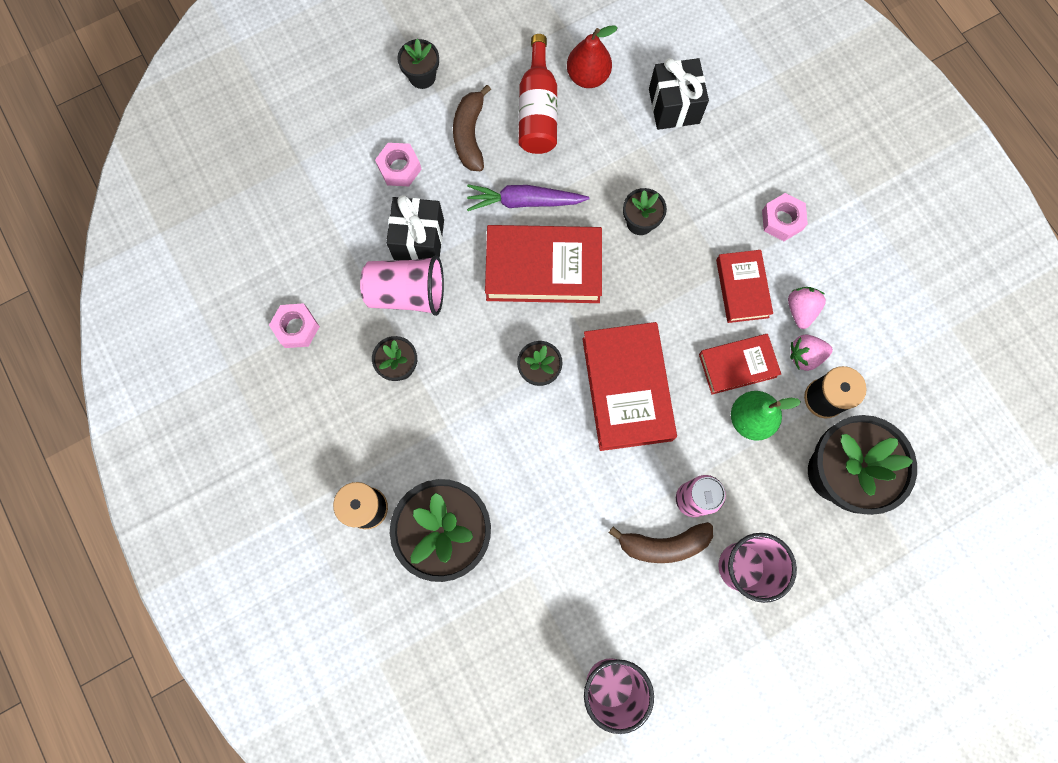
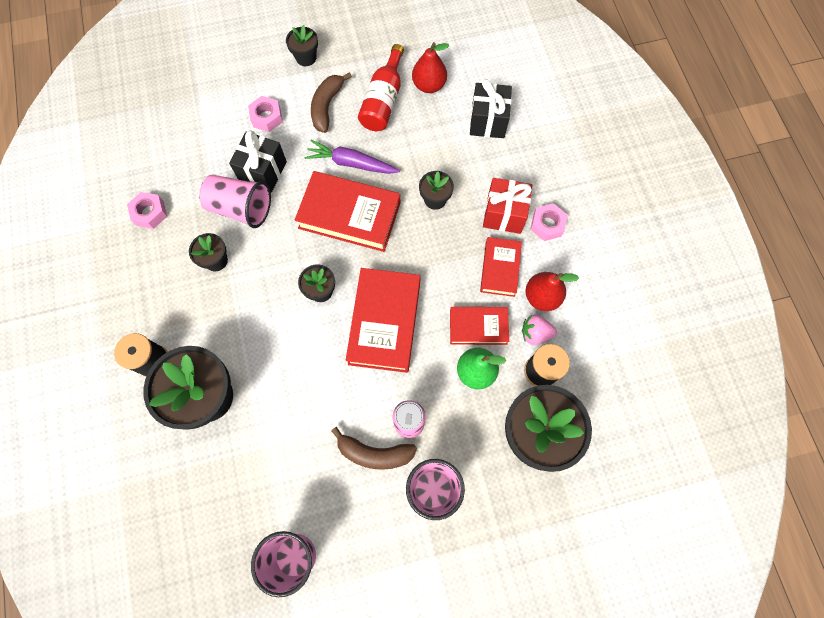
camera: 15 degrees right, 5 degrees down
pink strawberry [788,287,826,329] -> red pear [525,272,579,311]
none -> red gift [483,178,532,234]

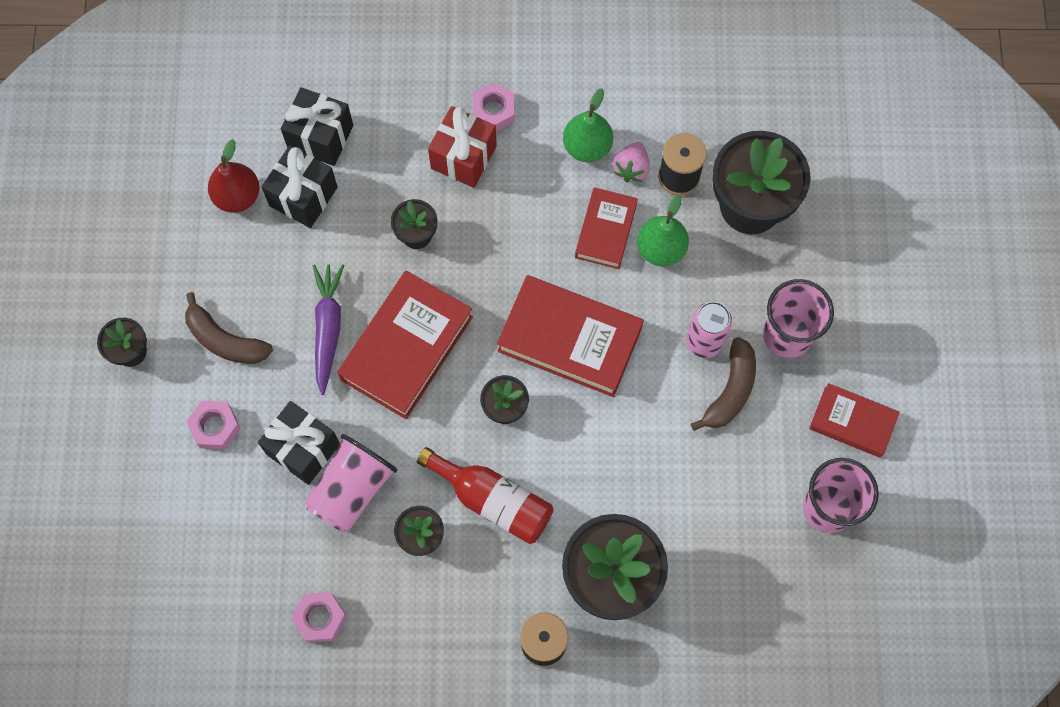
camera: 75 degrees left, 0 degrees up
purple carrot [304,140,400,174] -> purple carrot turned 150 degrees clockwise [312,264,345,395]
red bottle [358,44,404,131] -> red bottle moved to [417,447,553,544]
red book [480,237,522,297] -> red book moved to [809,383,899,458]
red pear [525,272,579,311] -> green pear [563,88,613,162]
none -> black gift [262,145,338,228]

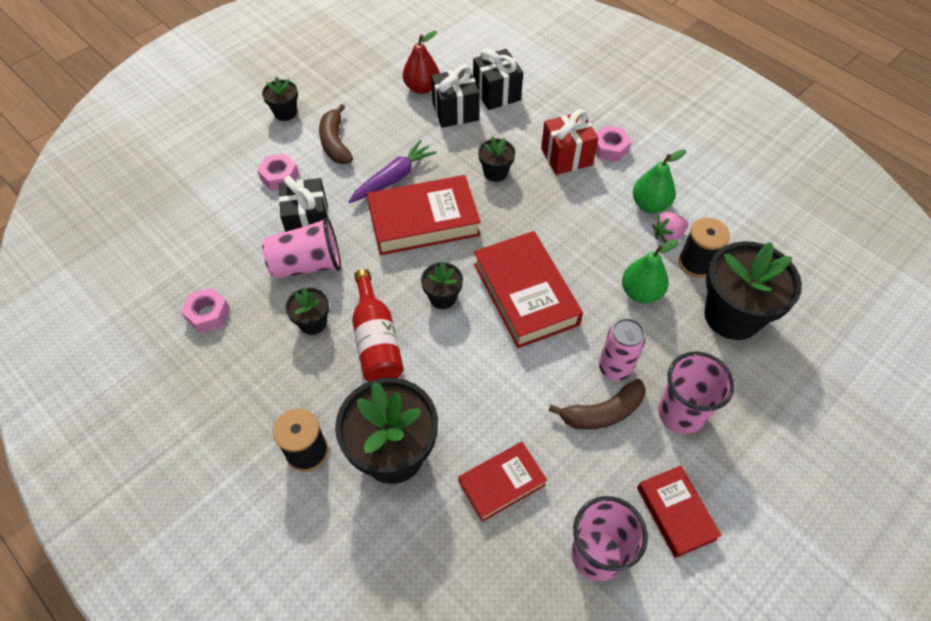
camera: 45 degrees right, 15 degrees down
red book [575,187,638,269] -> red book moved to [458,442,547,522]

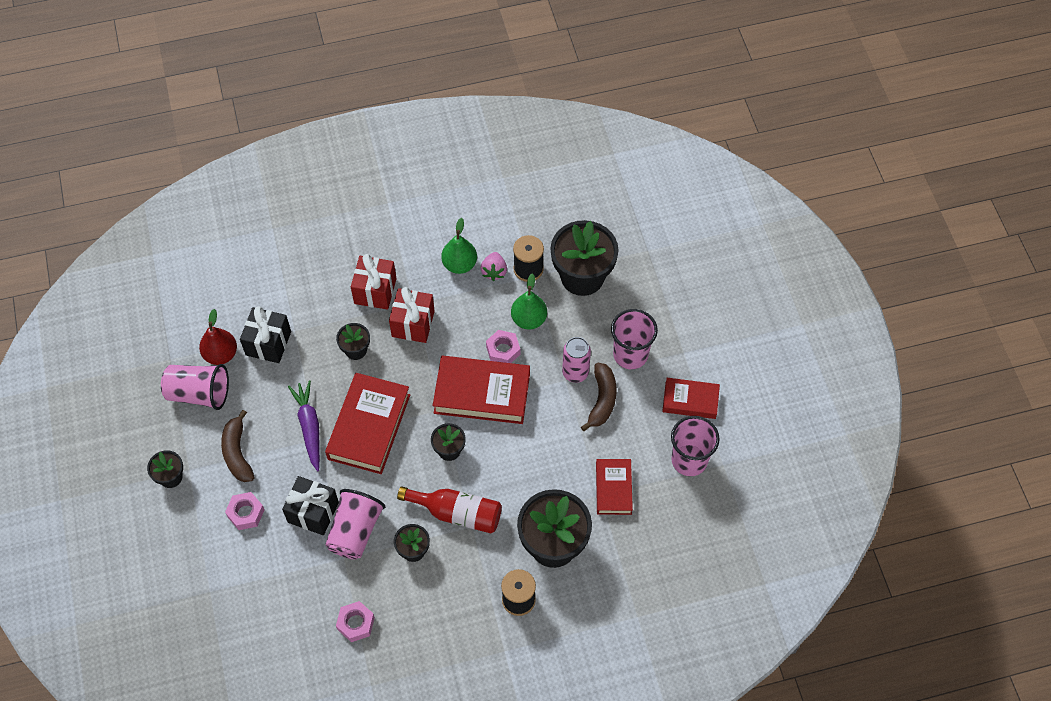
camera: 60 degrees left, 5 degrees up
brown banana [319,104,353,164] -> brown banana turned 60 degrees clockwise [221,410,255,482]
black gift [473,48,523,110] -> none
pink nut [596,126,631,162] -> pink nut moved to [486,330,520,363]
none -> pink cup [161,364,229,410]
none -> red gift [389,287,435,343]

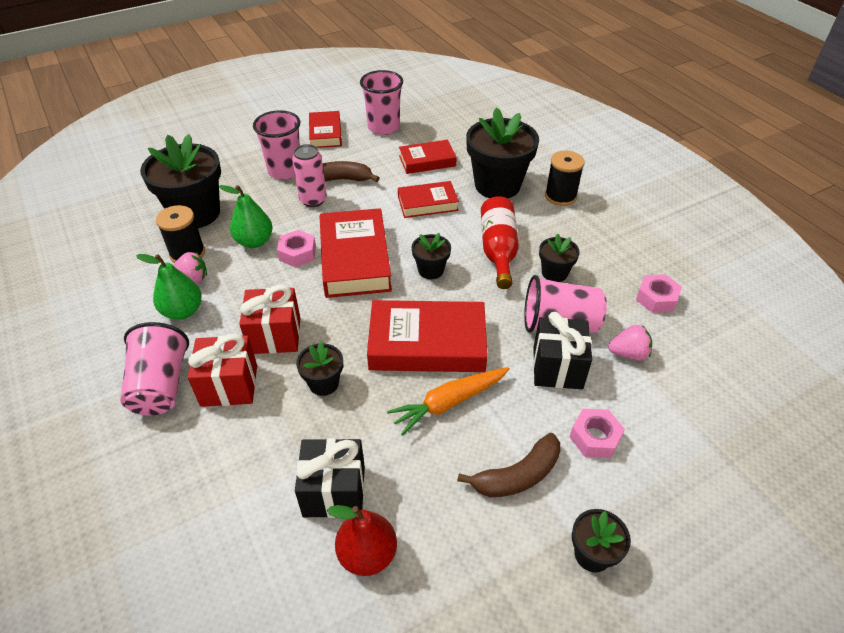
camera: 105 degrees left, 15 degrees down
pink cup [161,364,229,410] -> pink cup moved to [120,322,189,416]
purple carrot [288,381,320,471] -> orange carrot [387,367,510,436]
none -> red book [398,181,459,218]
none -> pink strawberry [608,325,652,361]

